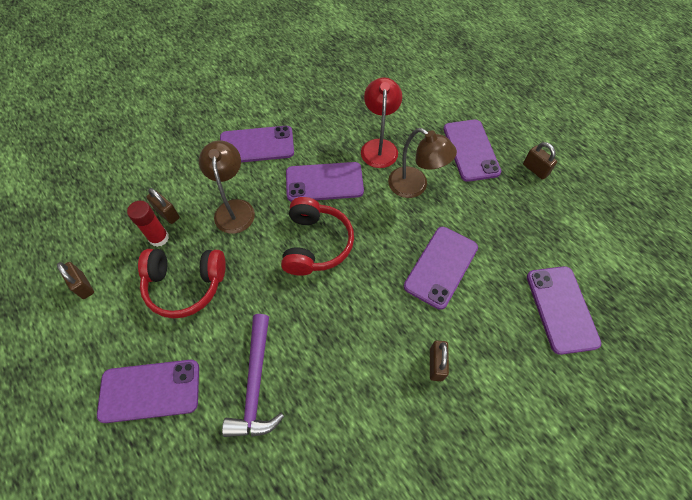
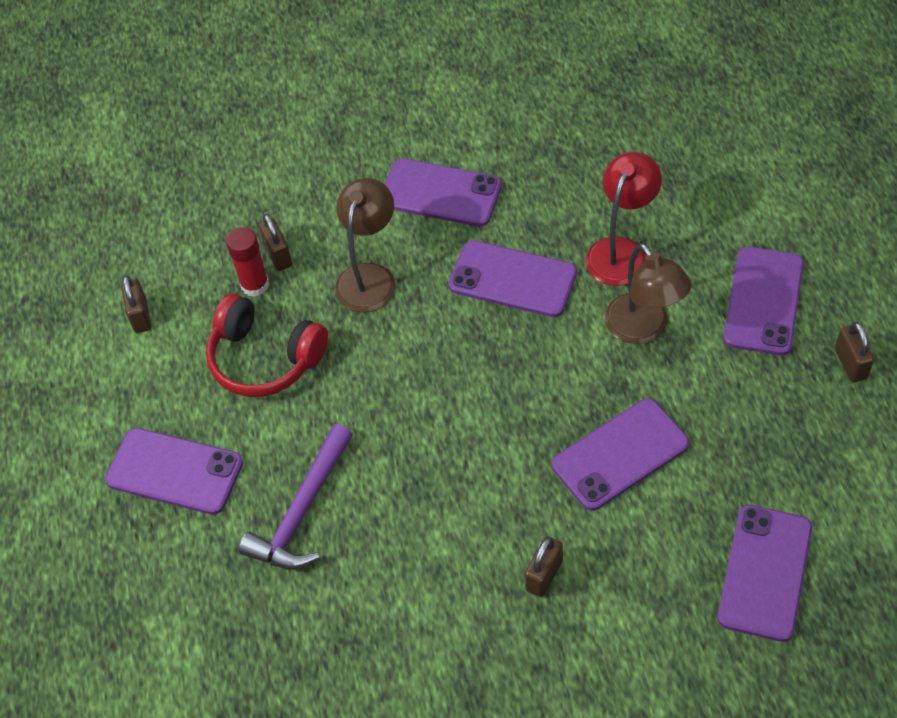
camera: 30 degrees right, 5 degrees down
red headphones [281,197,354,276] -> none

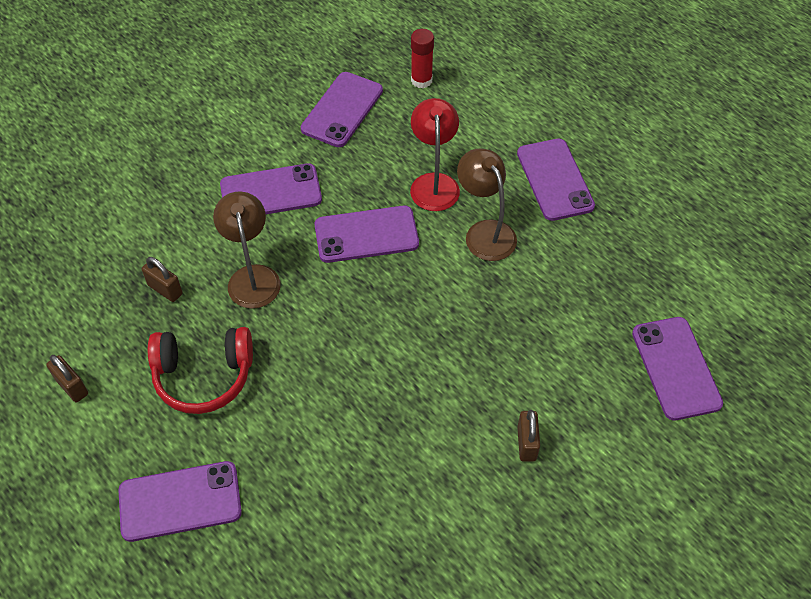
camera: 35 degrees left, 0 degrees up
red glue stick [226,227,269,297] -> red glue stick moved to [411,29,434,88]
purple hammer [239,424,353,569] -> none
purple phone [552,398,690,511] -> purple phone moved to [301,72,383,147]
brown lamp [605,243,692,344] -> brown lamp turned 150 degrees counterclockwise [457,149,517,261]
brown padlock [835,322,874,383] -> none

